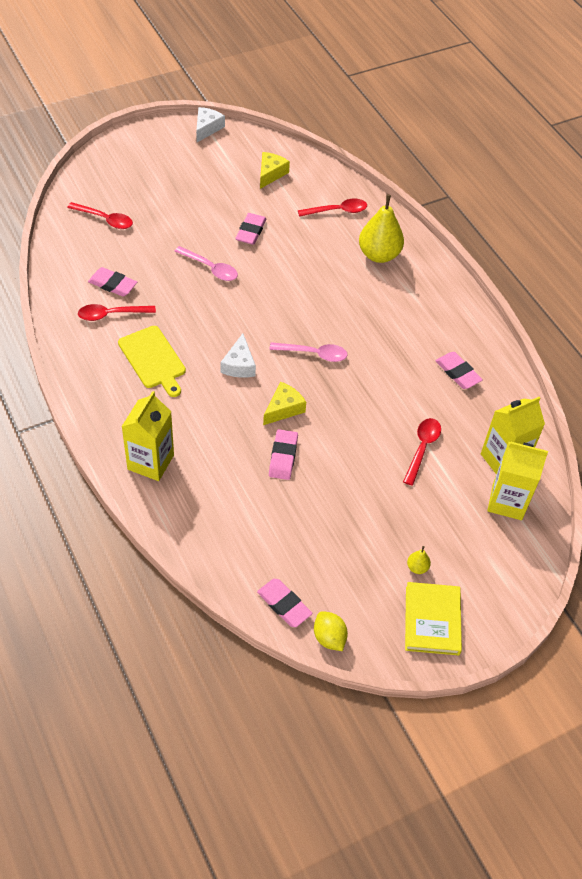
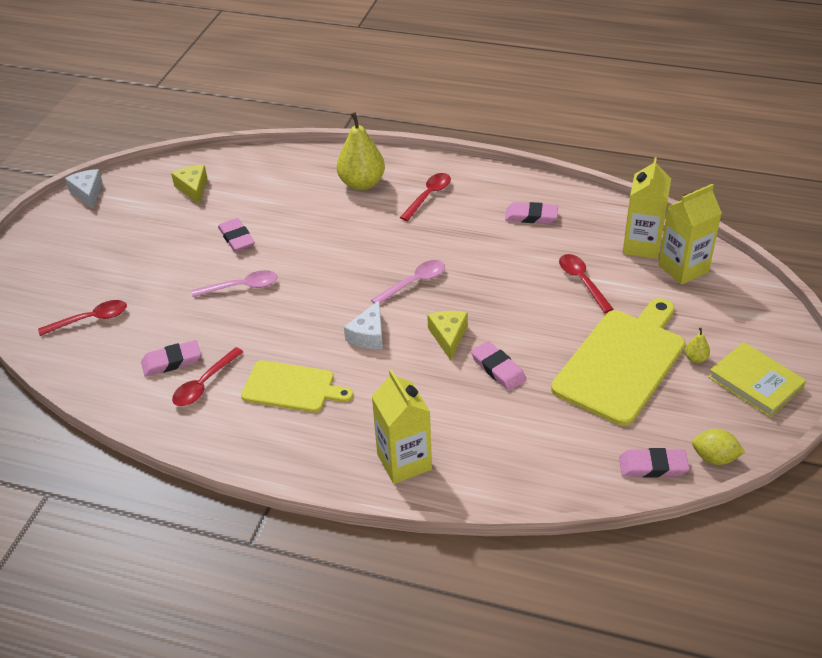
camera: 40 degrees left, 10 degrees down
white cheese [221,333,256,378] -> white cheese turned 60 degrees clockwise [344,300,383,349]
red spoon [298,199,367,217] -> red spoon moved to [400,173,451,221]
none -> yellow cutting board [551,298,685,426]

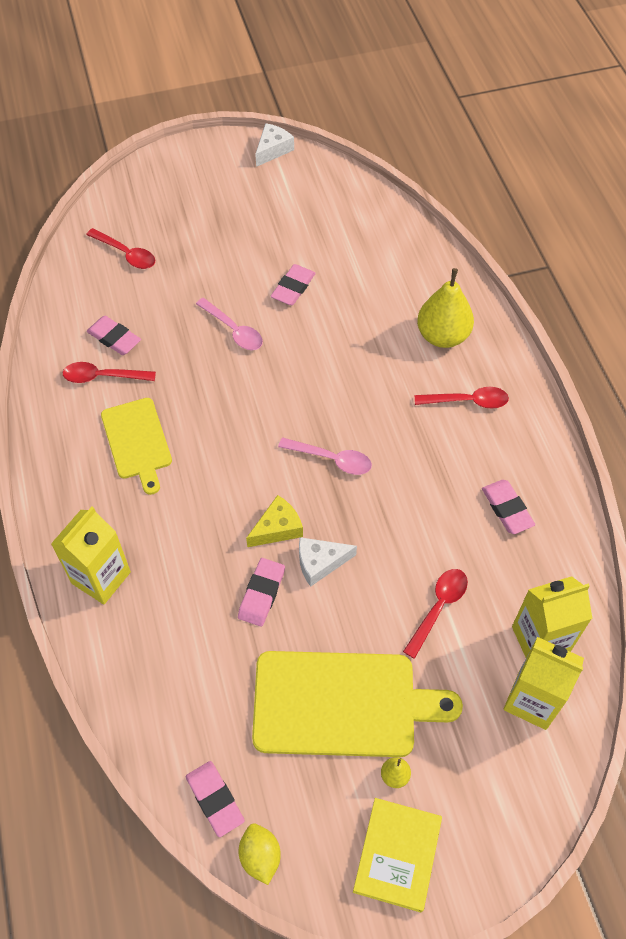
camera: 55 degrees right, 15 degrees up
yellow cheese [171,165,207,205] -> none
white cheese [344,300,383,349] -> white cheese moved to [299,537,357,587]

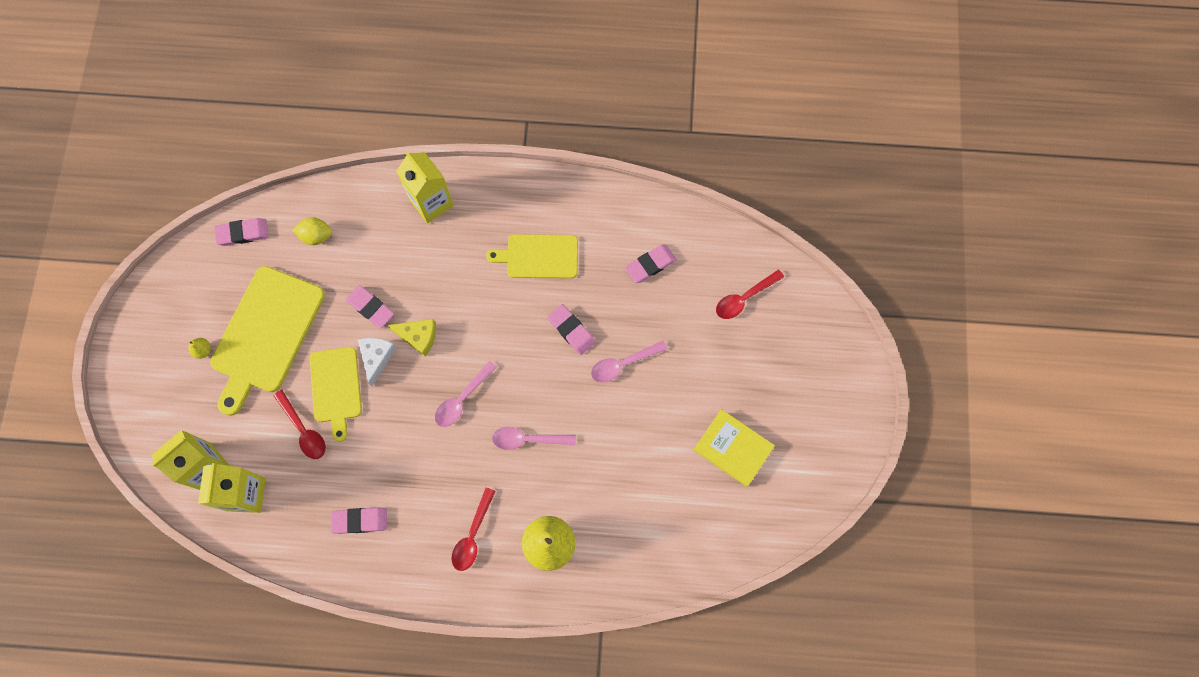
camera: 110 degrees right, 15 degrees up
red spoon [63,362,156,383] -> none
yellow lemon [239,824,281,885] -> yellow lemon moved to [293,217,332,245]
yellow cheese [246,495,303,547] -> yellow cheese turned 60 degrees counterclockwise [388,319,436,357]
white cheese [255,123,294,167] -> none
pink eraser [271,264,316,305] -> pink eraser moved to [547,304,596,355]
yellow book [353,798,442,913] -> yellow book moved to [694,409,775,487]
none -> yellow cutting board [310,347,362,442]
none -> pink spoon [492,427,576,450]

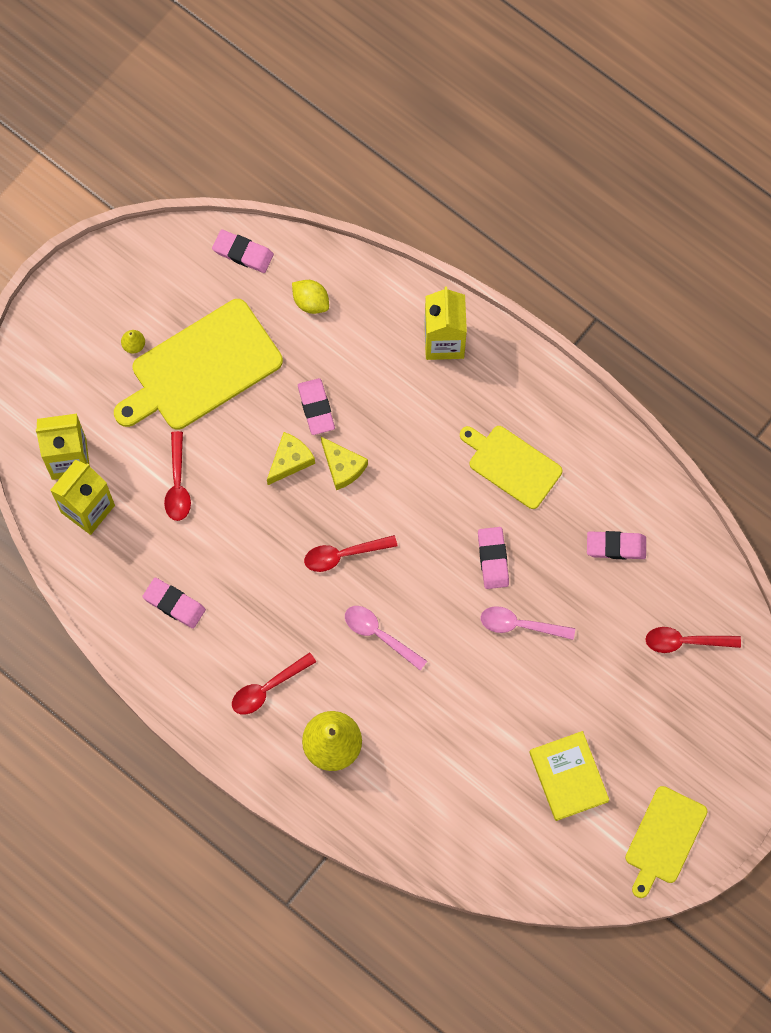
camera: 35 degrees right, 0 degrees up
yellow cutting board [310,347,362,442] -> yellow cutting board moved to [625,786,707,898]
white cheese [358,338,397,386] -> yellow cheese [267,432,315,485]
pink spoon [435,361,497,427] -> red spoon [304,535,397,572]

